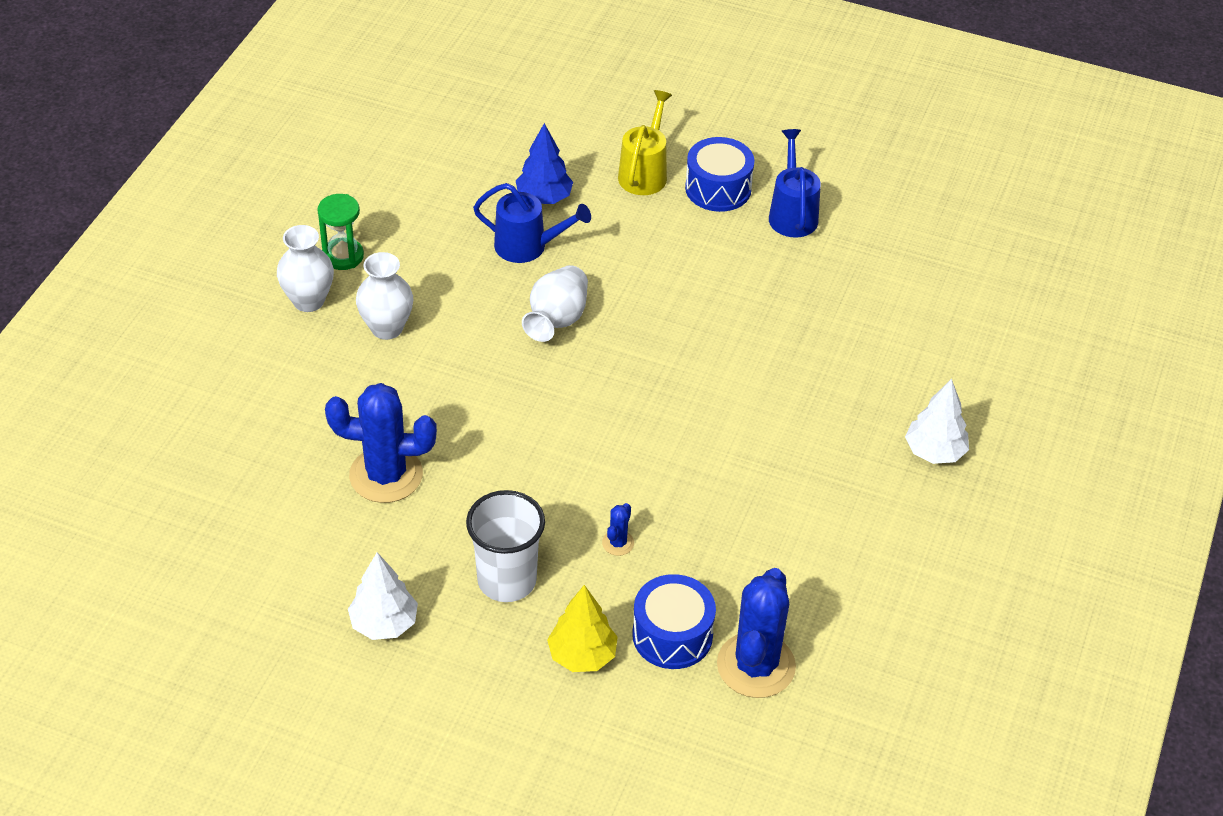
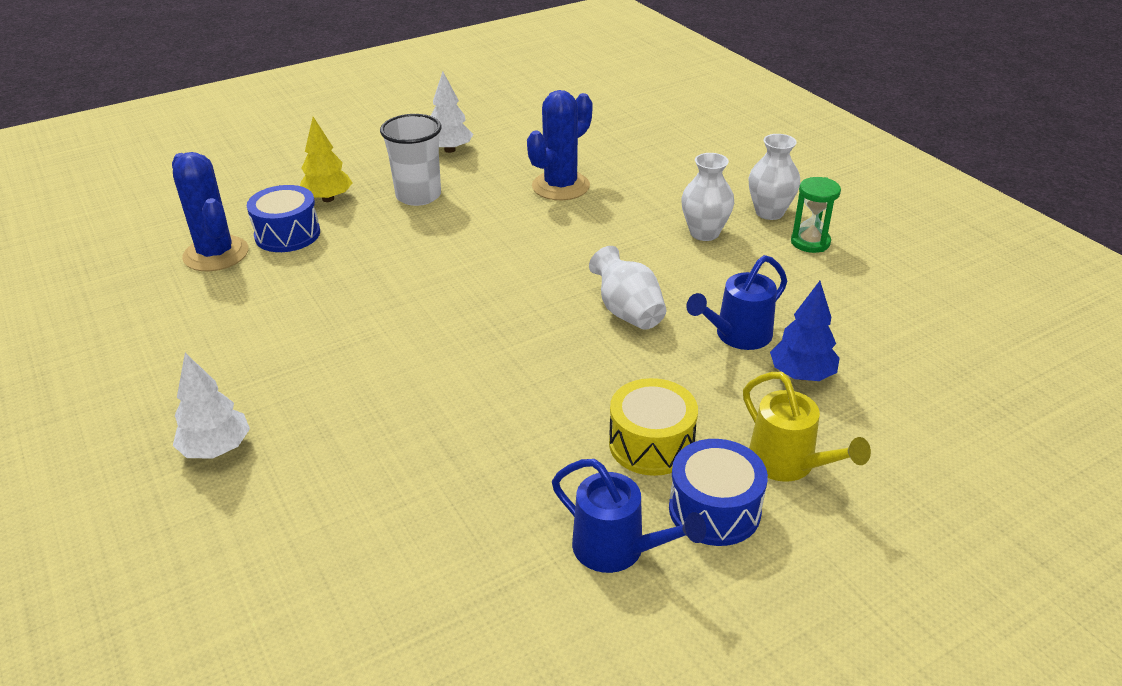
camera: 130 degrees right, 10 degrees down
blue cactus [602,503,634,556] -> none
none -> yellow drum [609,378,698,476]

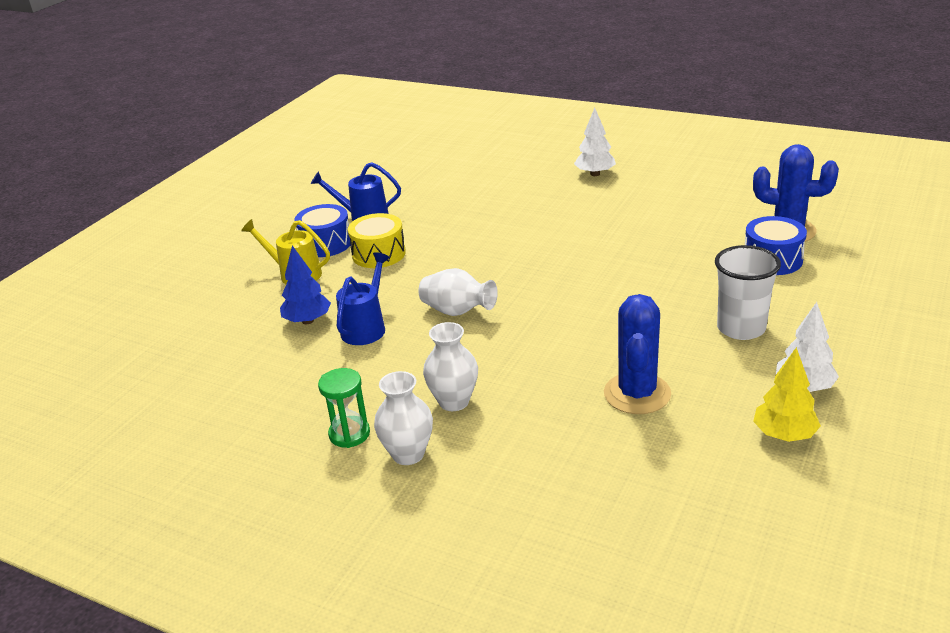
camera: 150 degrees right, 5 degrees down
yellow tree [300,117,353,202] -> yellow tree moved to [753,347,821,442]

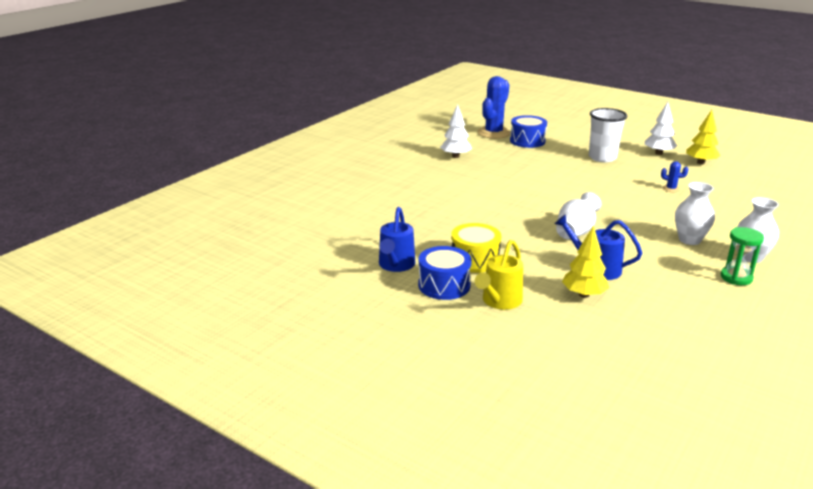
camera: 85 degrees left, 5 degrees down
blue tree [280,245,331,324] -> yellow tree [562,225,609,298]
white tree [574,108,616,176] -> white tree moved to [440,104,472,158]
blue cactus [604,294,671,414] -> blue cactus [661,161,688,192], size x0.43

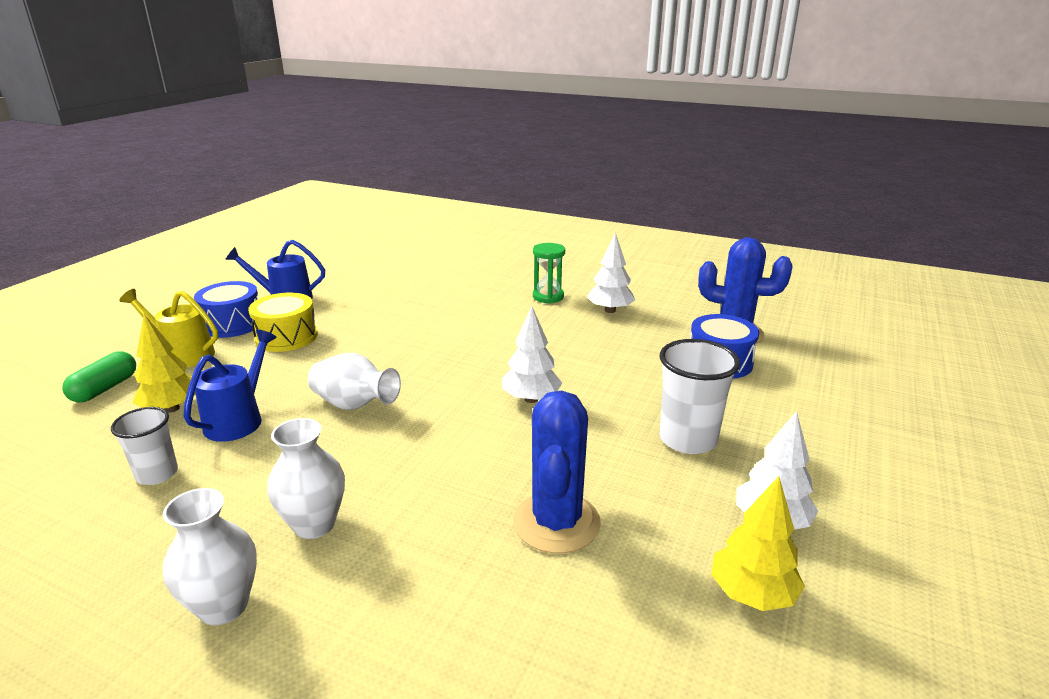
camera: 80 degrees right, 0 degrees up
blue cactus [661,161,688,192] -> blue cactus [513,390,601,553], size x2.33
green hourglass [721,227,764,285] -> green hourglass moved to [533,243,565,304]
none -> green capsule [62,351,136,402]
none -> white cup [111,407,178,485]
none -> white tree [502,306,562,403]

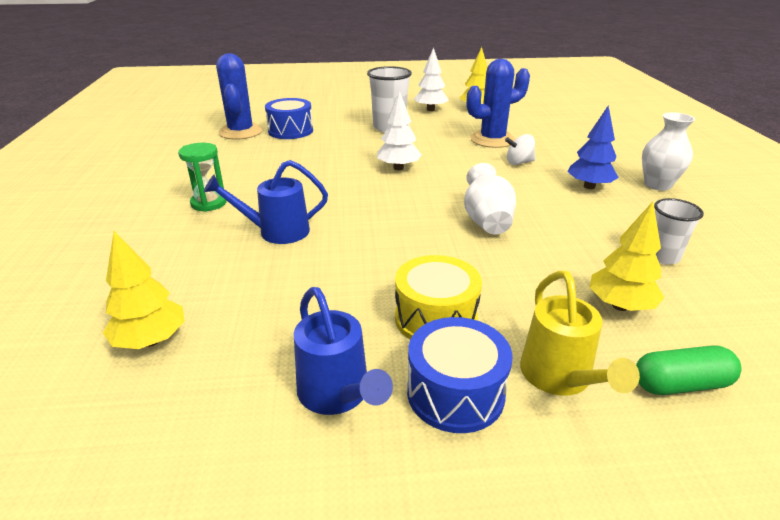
camera: 120 degrees left, 5 degrees up
blue watering can [183,330,277,442] -> blue watering can moved to [204,160,328,244]
white vase [267,418,345,539] -> blue tree [567,105,619,189]
white tree [587,233,635,313] -> none
none -> yellow tree [103,231,185,349]
none -> white spinning top [505,134,535,165]

